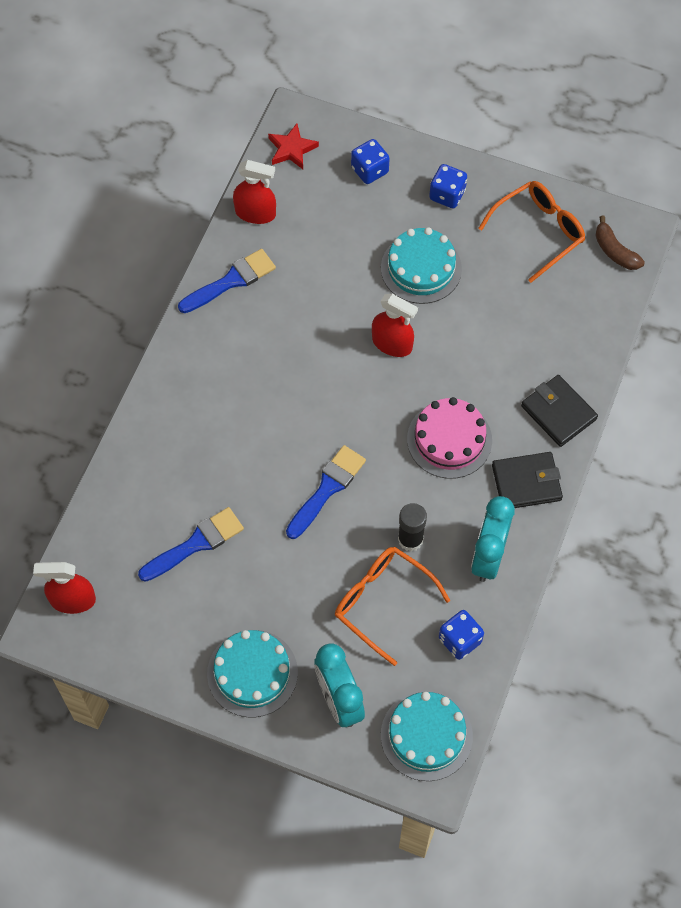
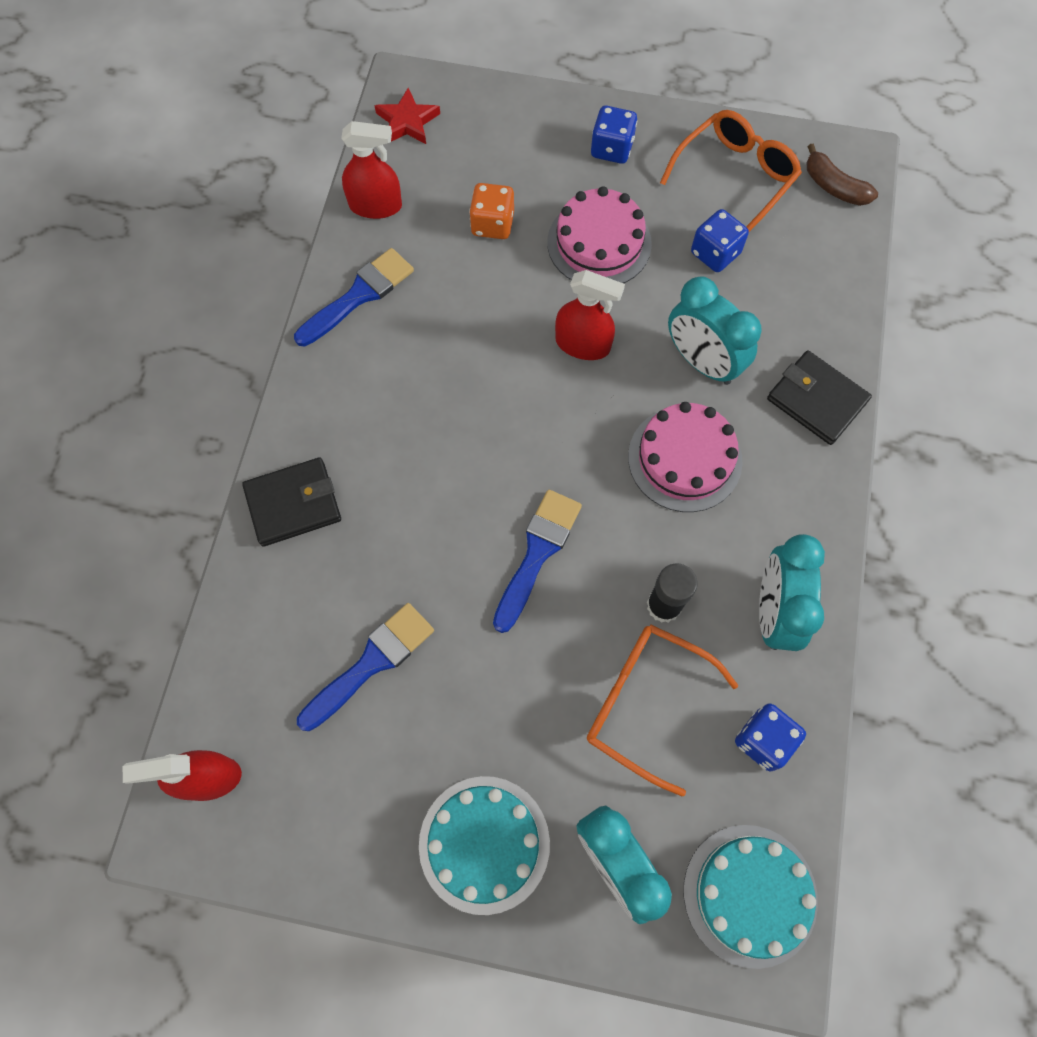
camera: 10 degrees left, 5 degrees up
blue dice [351,139,389,184] -> blue dice moved to [691,209,749,272]
turquoise cake [381,227,462,304] -> pink cake [547,186,652,283]
black wallet [492,452,563,508] -> black wallet moved to [242,457,341,547]
none -> orange dice [469,183,514,239]
none -> turquoise clock [668,276,762,385]

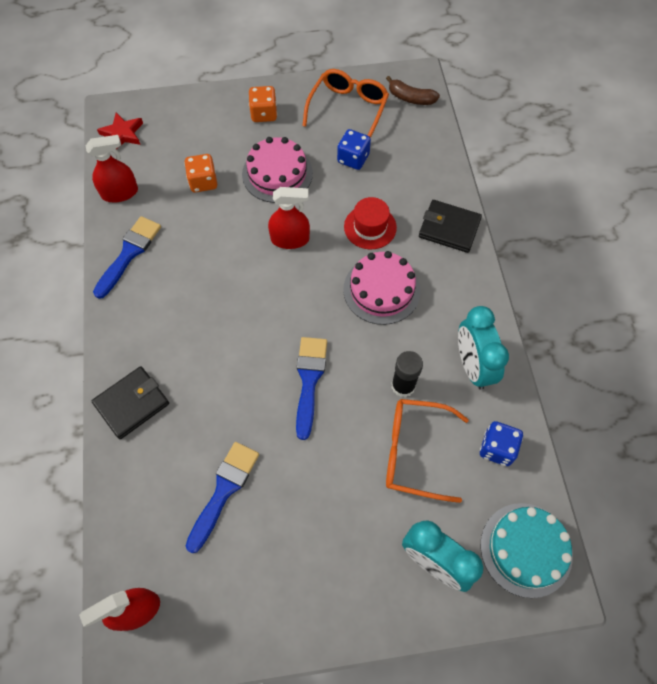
camera: 20 degrees left, 5 degrees down
turquoise cake [419,776,550,915] -> none
blue dice [591,106,637,164] -> orange dice [249,86,277,122]
turquoise clock [668,276,762,385] -> red hat [344,197,397,249]

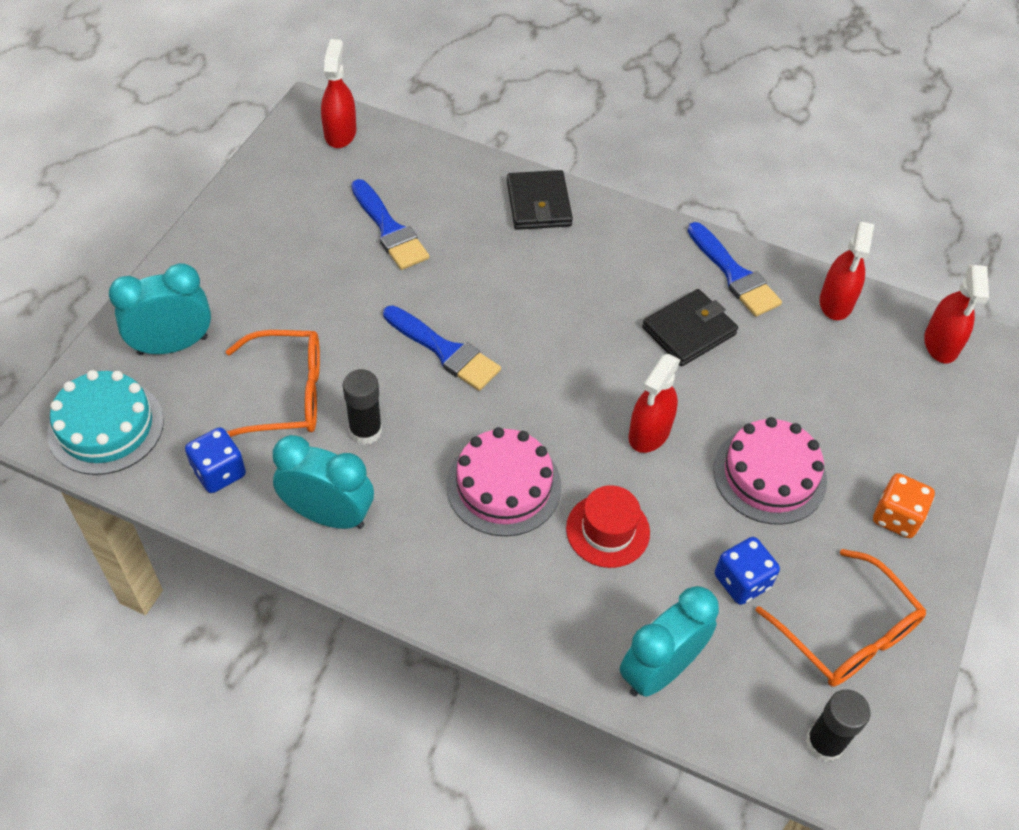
camera: 120 degrees right, 10 degrees down
red star [97,112,143,149] -> red spray bottle [924,264,989,363]
orange dice [184,154,217,192] -> none
brown banana [386,76,440,105] -> black glue stick [806,689,871,762]
orange glasses [386,399,469,503] -> orange glasses turned 45 degrees clockwise [226,330,320,437]
black wallet [419,200,482,253] -> black wallet moved to [642,289,738,366]
none -> turquoise clock [620,586,719,697]

